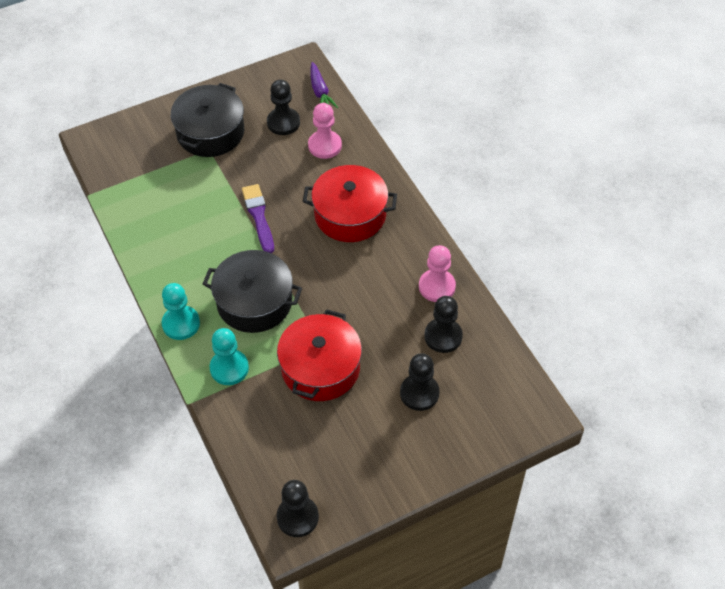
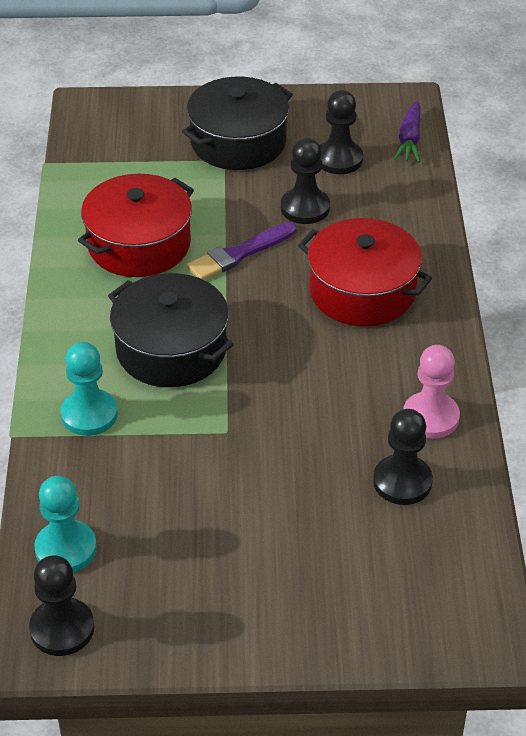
camera: 25 degrees right, 10 degrees down
turquoise pawn [161,283,200,340] -> turquoise pawn moved to [34,476,97,573]
purple brush [242,184,274,253] -> purple brush turned 135 degrees counterclockwise [187,222,297,280]
red pot [277,309,362,401] -> red pot moved to [78,174,194,277]
pink pawn [308,103,342,159] -> none
black pawn [400,353,440,411] -> black pawn moved to [281,138,330,224]

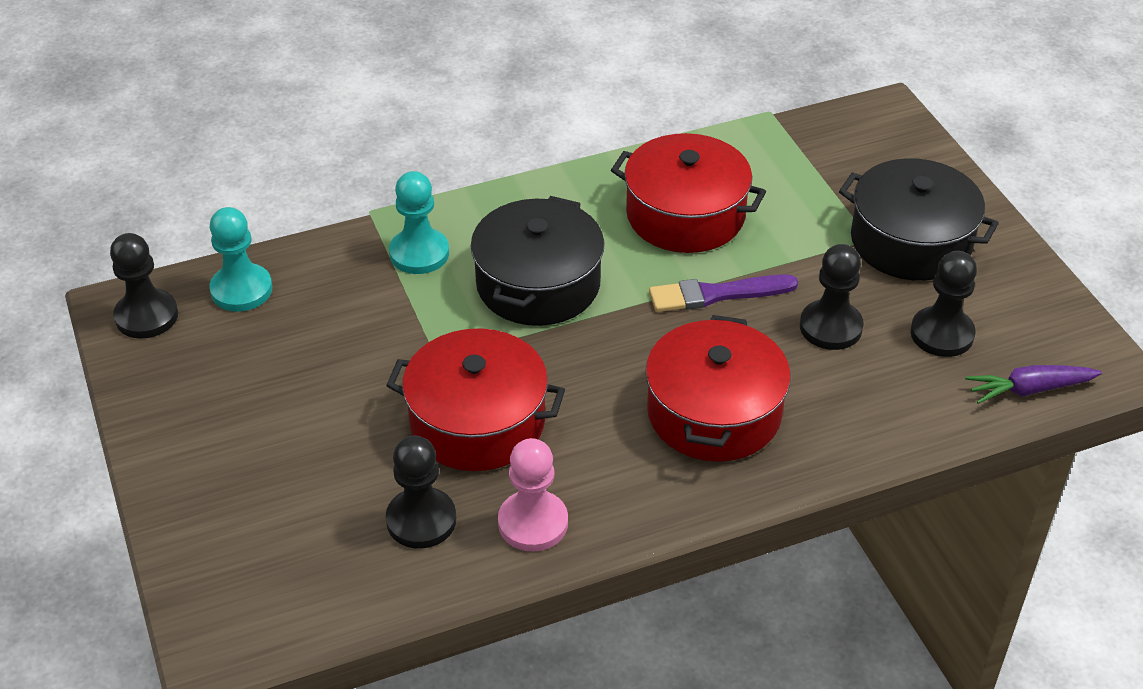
camera: 70 degrees right, 0 degrees up
purple brush [187,222,297,280] -> purple brush turned 45 degrees counterclockwise [649,274,798,312]
none -> red pot [386,328,565,471]

